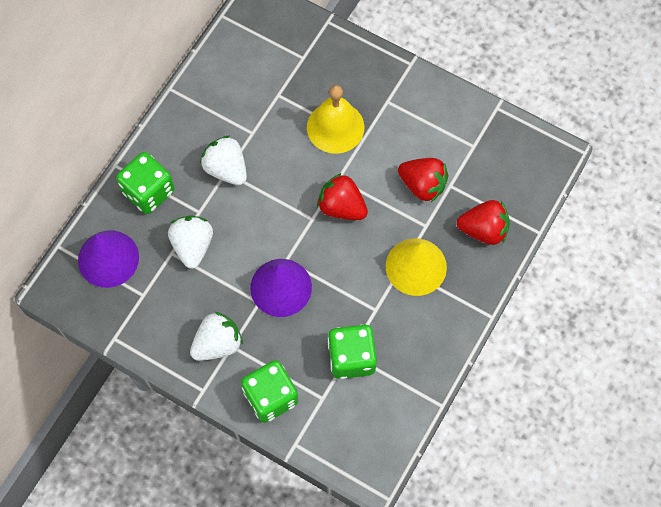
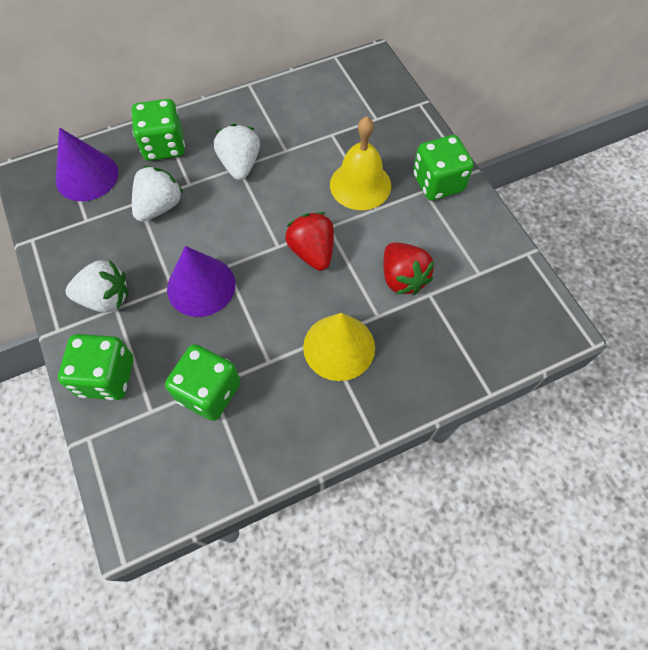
camera: 35 degrees right, 5 degrees down
red strawberry [457,200,510,245] -> none
none -> green dice [413,135,474,201]

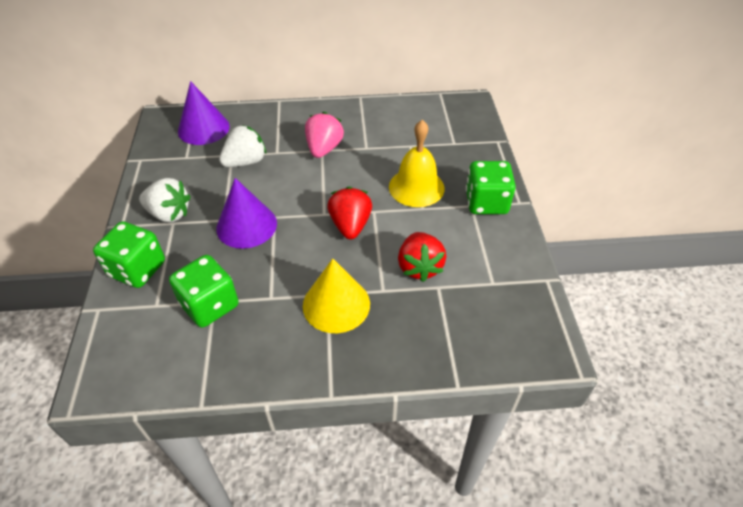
camera: 20 degrees right, 15 degrees down
green dice [131,99,185,161] -> none
white strawberry [214,124,260,180] -> pink strawberry [305,112,344,158]

